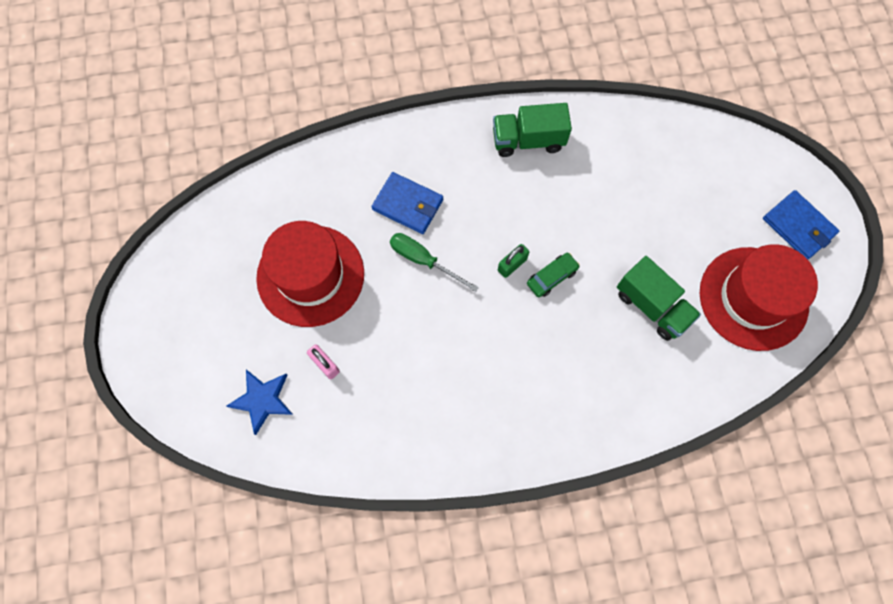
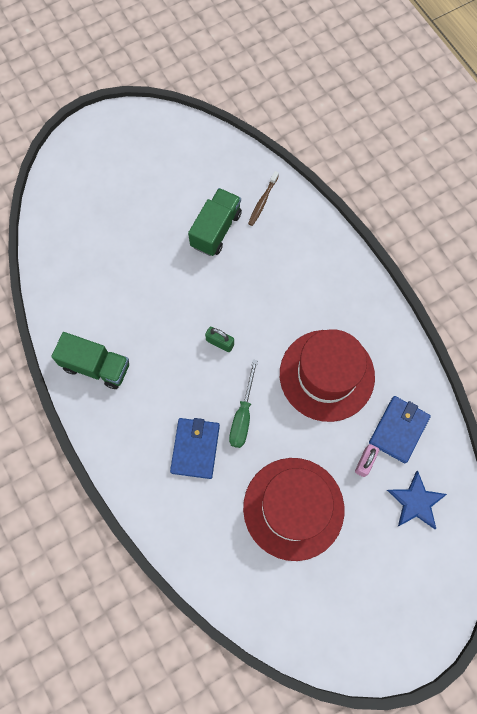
camera: 110 degrees left, 0 degrees up
green truck [493,103,572,157] -> green truck turned 45 degrees counterclockwise [51,332,129,389]
green car [527,253,580,297] -> none
red hat [700,244,818,351] -> red hat moved to [280,329,375,422]
blue wallet [763,190,839,260] -> blue wallet moved to [369,396,431,463]
none -> brown toothbrush [248,171,279,226]

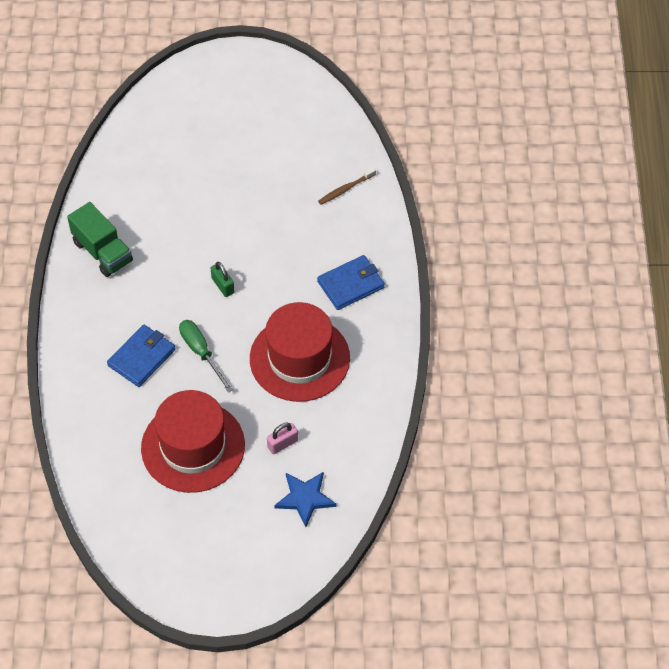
camera: 30 degrees right, 15 degrees down
green truck [188,188,242,256] -> none
green screwdriver [229,360,258,448] -> green screwdriver turned 105 degrees clockwise [179,320,233,393]
blue wallet [369,396,431,463] -> blue wallet moved to [317,255,385,310]

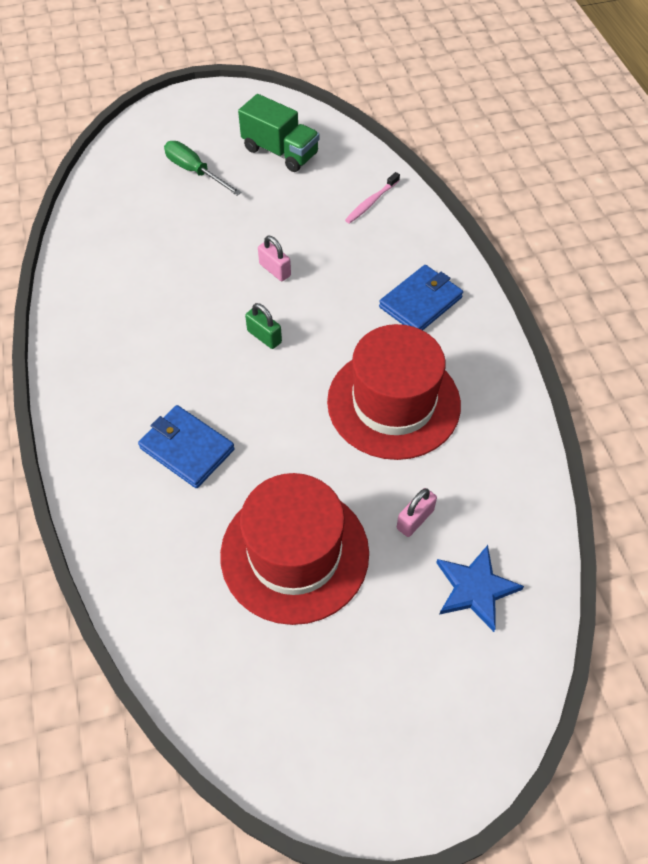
camera: 15 degrees left, 0 degrees up
green truck [67,202,133,277] -> green truck moved to [238,94,320,172]
blue wallet [107,324,175,387] -> blue wallet turned 75 degrees counterclockwise [138,405,235,488]
green screwdriver [179,320,233,393] -> green screwdriver moved to [164,141,241,196]
brown toothbrush [318,167,376,205] -> pink toothbrush [345,172,400,224]
none -> pink padlock [258,236,291,281]

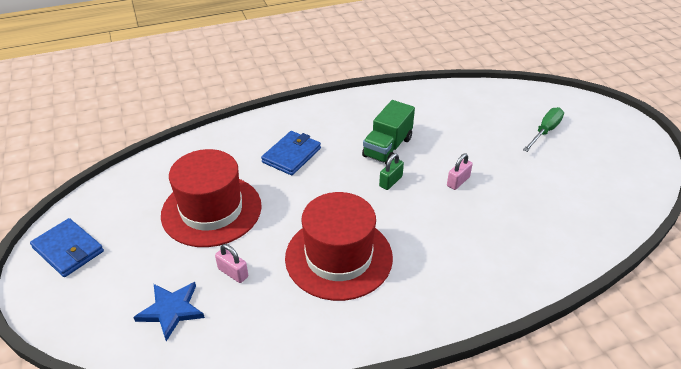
camera: 85 degrees right, 15 degrees down
green truck [238,94,320,172] -> green truck moved to [362,100,415,164]
pink toothbrush [345,172,400,224] -> none
blue wallet [379,265,463,330] -> blue wallet moved to [30,218,104,277]

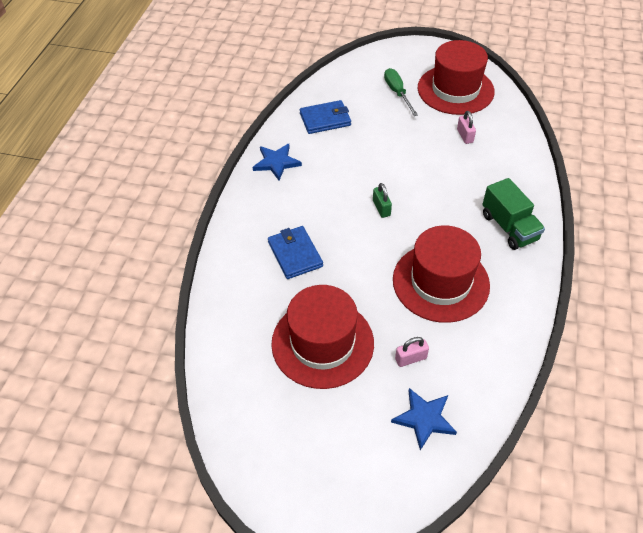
camera: 55 degrees left, 10 degrees up
blue wallet [30,218,104,277] -> blue wallet moved to [300,100,351,134]
green truck [362,100,415,164] -> green truck moved to [482,178,545,250]
pink padlock [447,153,473,190] -> pink padlock moved to [457,111,476,144]
none -> blue star [253,144,302,180]
none -> red hat [418,40,495,115]

